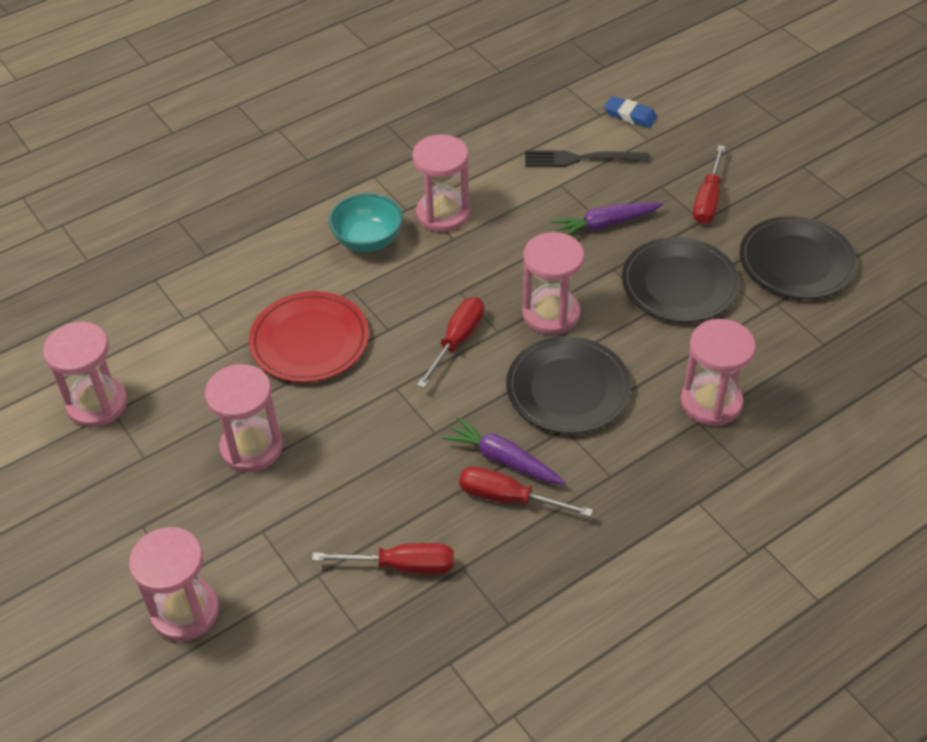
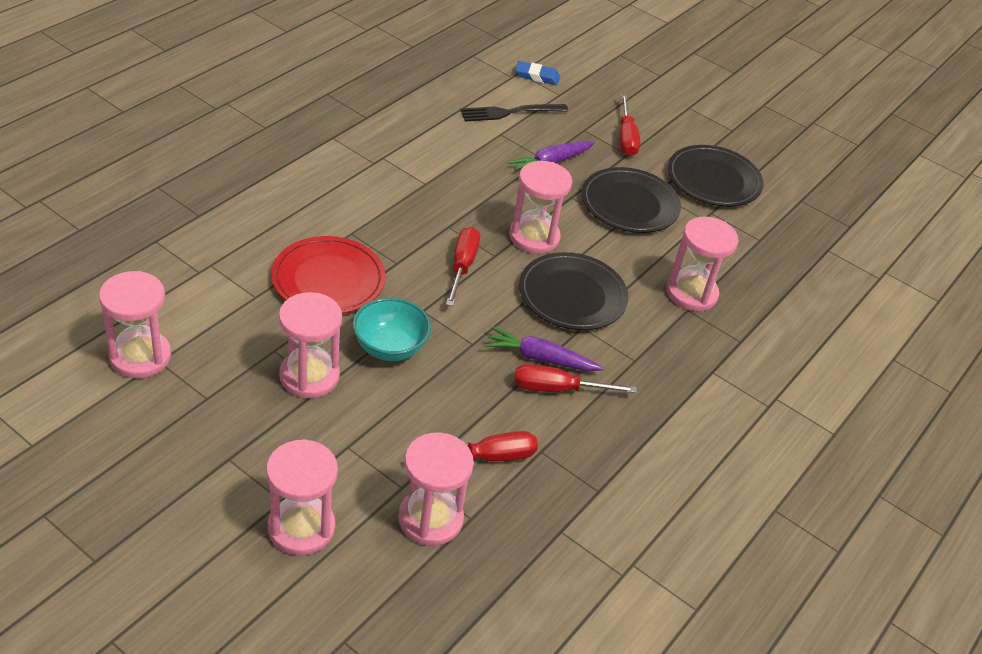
camera: 25 degrees left, 5 degrees down
turquoise bowl [329,193,403,252] -> turquoise bowl moved to [353,298,431,361]
pink hourglass [412,134,470,232] -> pink hourglass moved to [398,433,474,546]

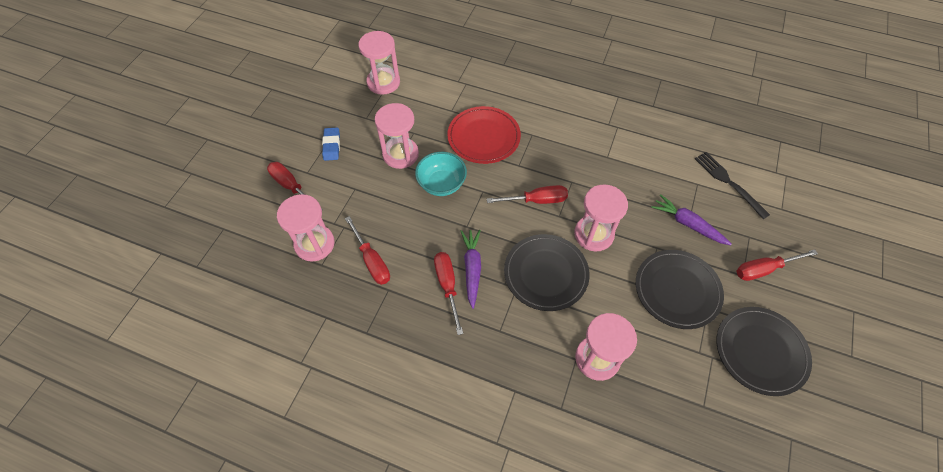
camera: 80 degrees right, 15 degrees up
pink hourglass [266,439,338,556] -> red screwdriver [267,162,323,210]
blue eraser [515,61,560,85] -> blue eraser moved to [322,127,340,161]

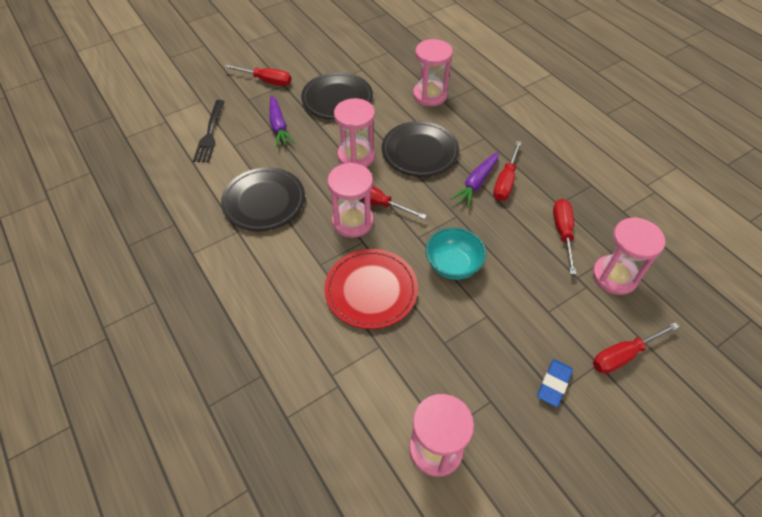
camera: 145 degrees left, 5 degrees down
red screwdriver [267,162,323,210] -> red screwdriver turned 75 degrees clockwise [593,322,679,374]
pink hourglass [375,103,419,169] -> pink hourglass moved to [327,163,374,238]
black plate [717,307,812,396] -> black plate moved to [221,167,305,231]

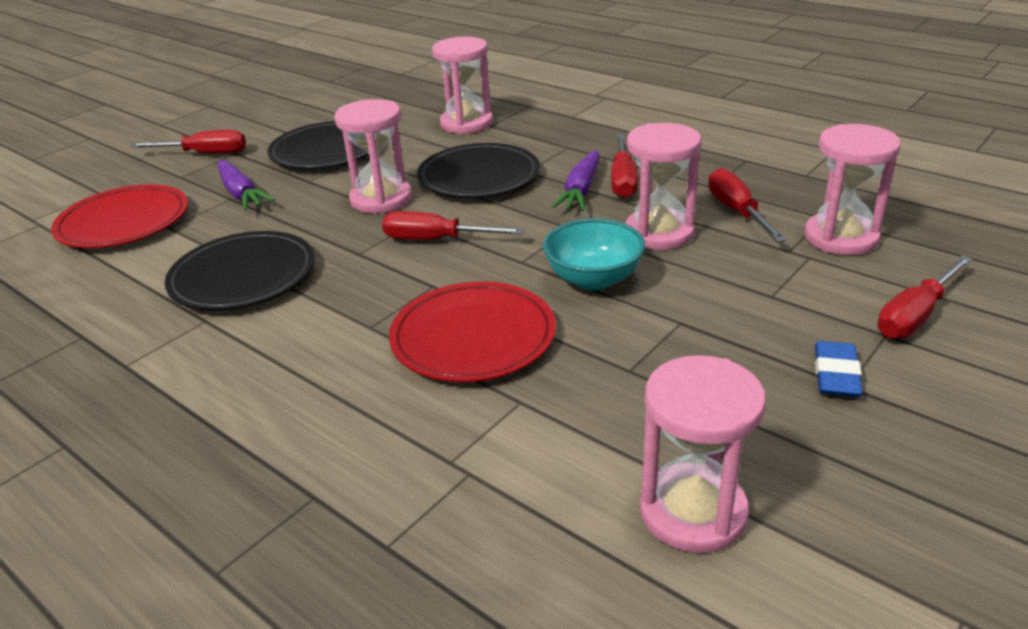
camera: 15 degrees left, 20 degrees down
black fork [193,100,225,163] -> red plate [51,184,188,248]
pink hourglass [327,163,374,238] -> pink hourglass moved to [625,123,702,250]

